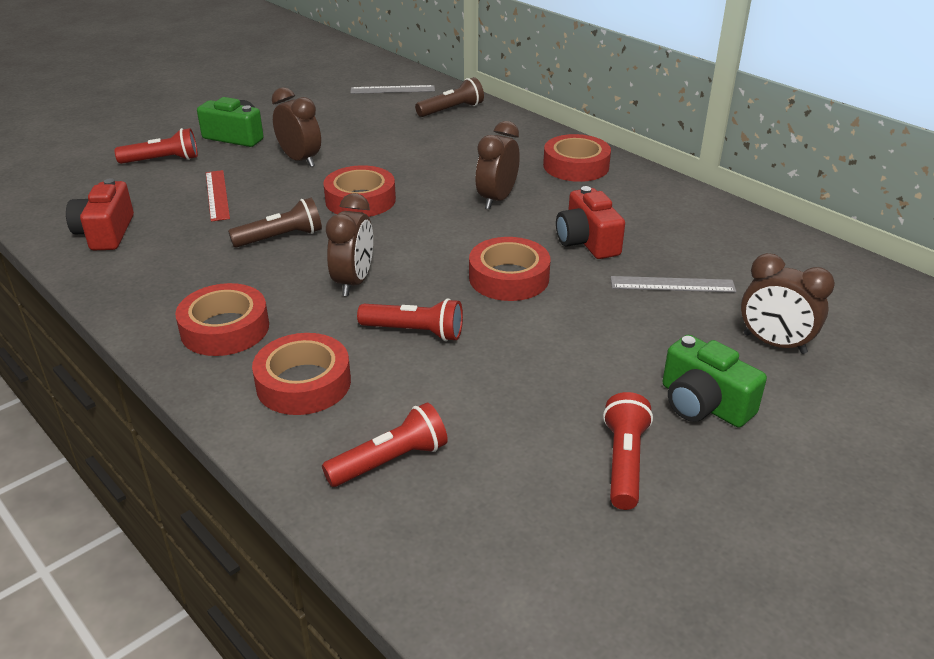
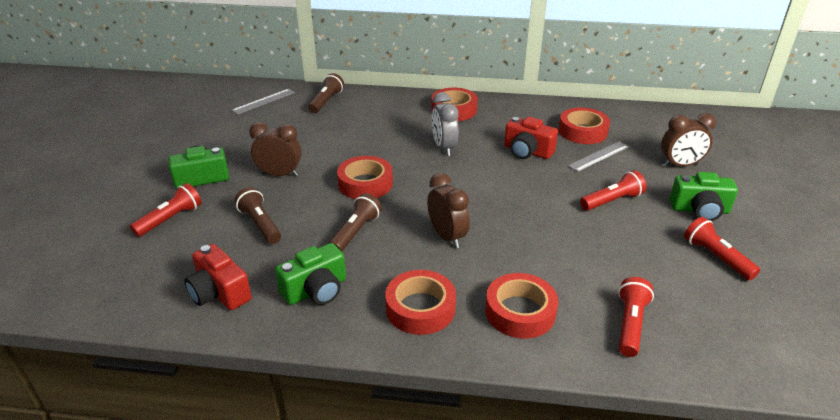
camera: 40 degrees left, 0 degrees up
red ruler [206,170,230,222] -> brown flashlight [234,187,281,244]
red flashlight [357,298,463,341] -> red flashlight moved to [580,170,646,211]
red tape [469,237,550,301] -> red tape moved to [559,108,610,144]
brown clock [476,121,520,209] -> grey clock [432,92,459,156]
none -> green camera [275,243,346,305]

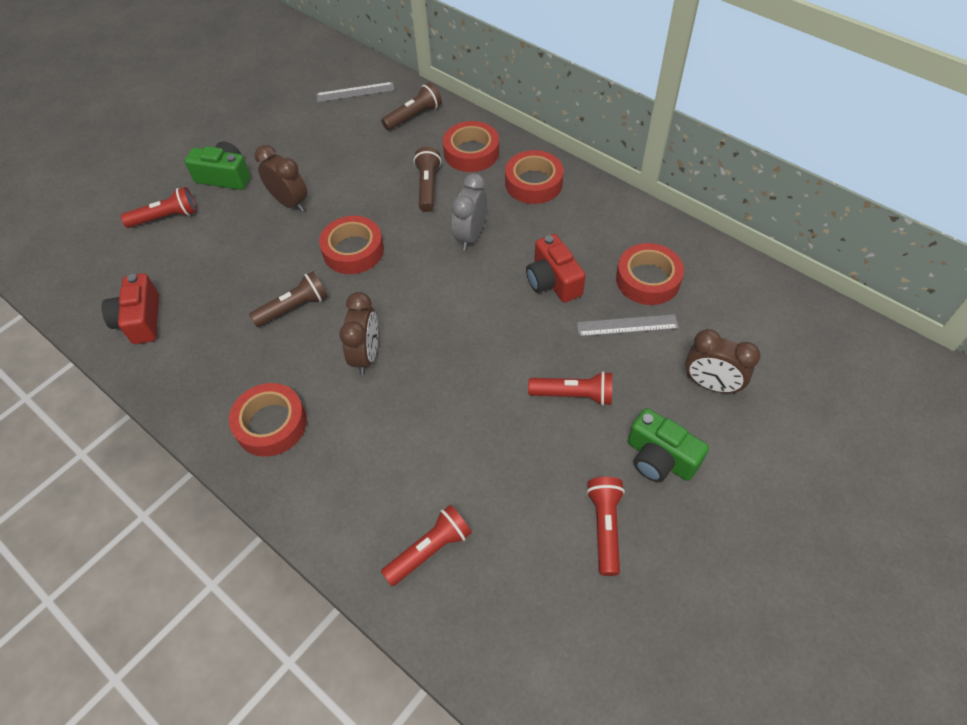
camera: 35 degrees right, 20 degrees up
brown flashlight [234,187,281,244] -> brown flashlight moved to [414,147,441,212]
green camera [275,243,346,305] -> none
red tape [485,273,558,339] -> red tape moved to [443,121,499,172]

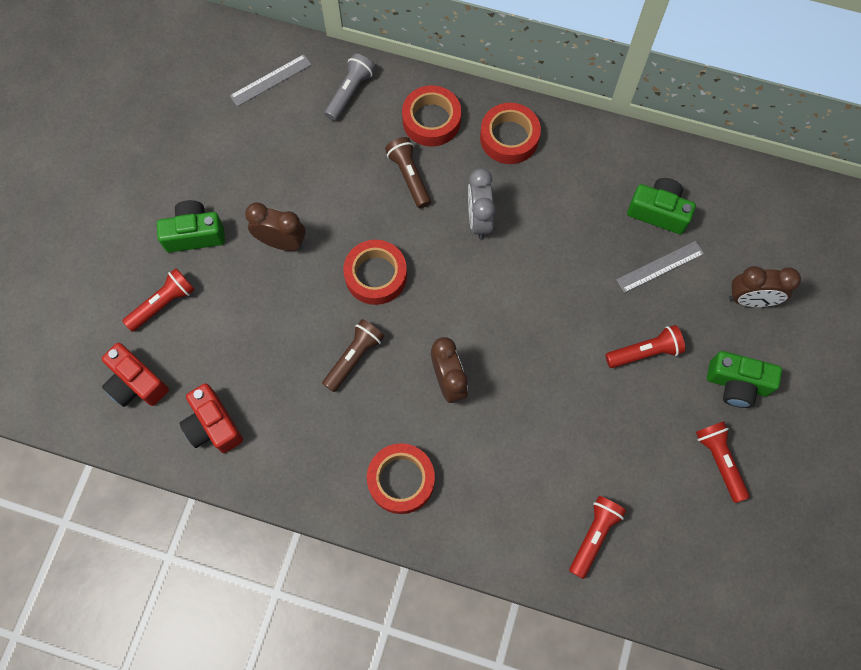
camera: 25 degrees left, 15 degrees up
brown flashlight [381,83,442,130] -> grey flashlight [324,53,375,121]
red camera [526,234,586,303] -> red camera moved to [102,343,169,407]
red tape [616,243,684,305] -> green camera [627,178,696,234]

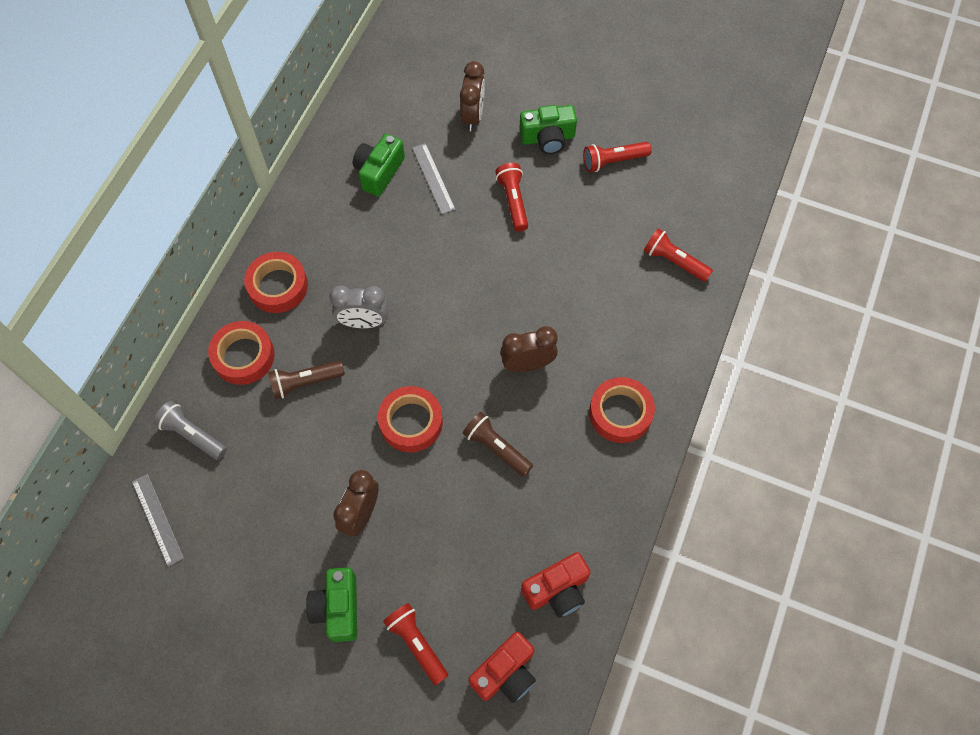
camera: 85 degrees left, 5 degrees down
green camera [707,351,782,408] -> green camera turned 60 degrees clockwise [519,105,577,154]

